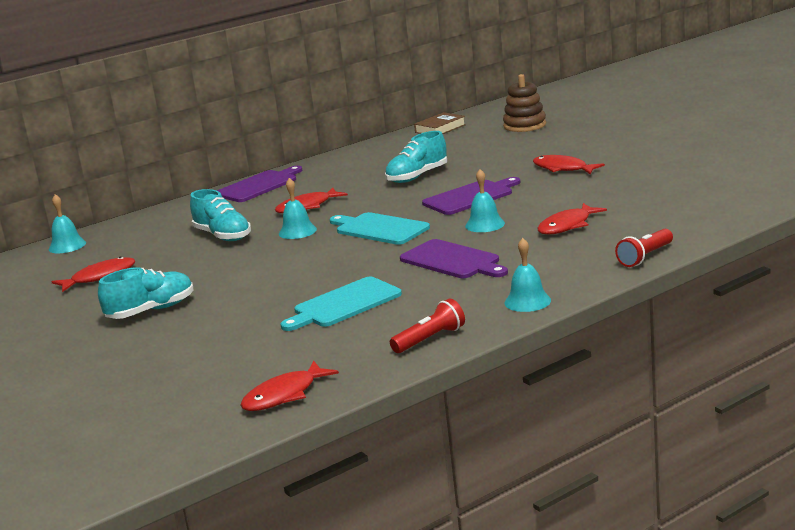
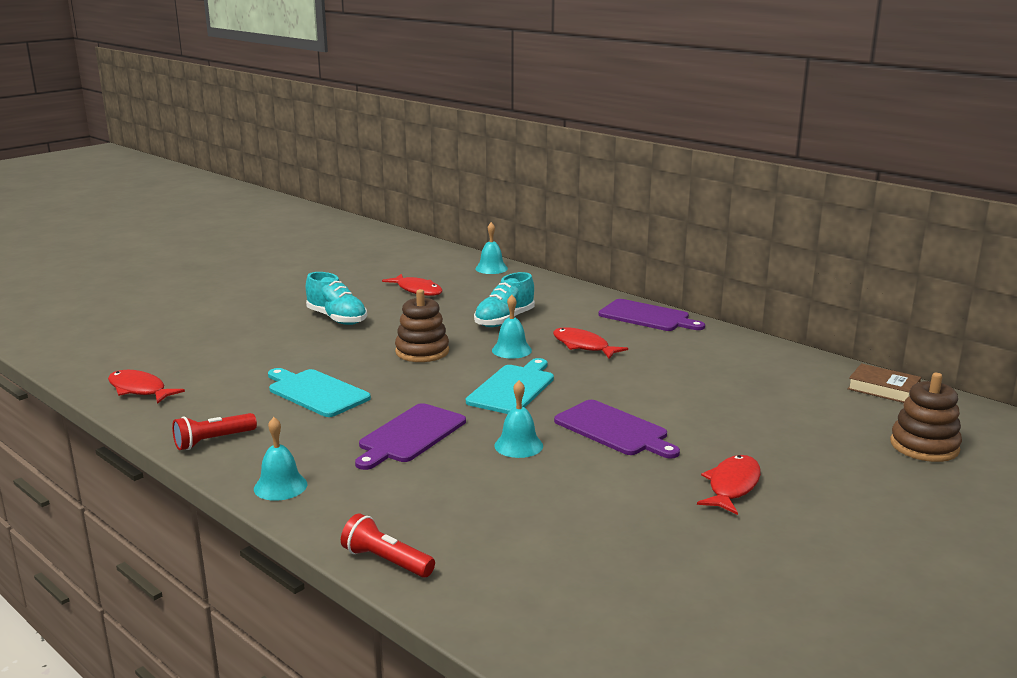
camera: 75 degrees right, 0 degrees up
turquoise shoe [385,131,447,183] -> none
red flashlight [390,298,465,353] -> red flashlight turned 105 degrees clockwise [172,413,257,450]
red fish [537,203,607,234] -> none
none -> brown stacking toy [395,289,449,362]

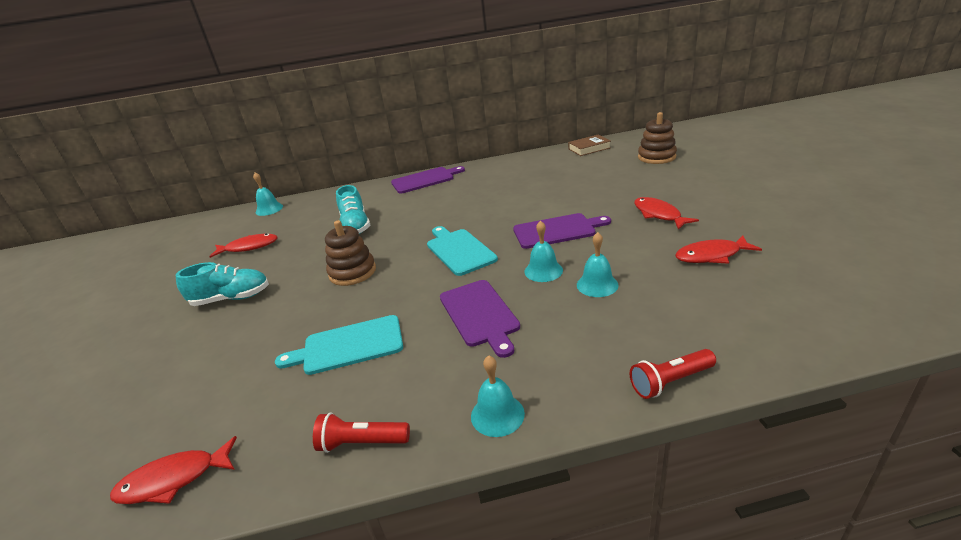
camera: 50 degrees left, 10 degrees up
red flashlight [172,413,257,450] -> red flashlight turned 90 degrees clockwise [313,413,410,453]
turquoise bell [492,295,532,359] -> turquoise bell moved to [577,232,618,297]
red fish [553,327,628,359] -> red fish moved to [675,236,762,264]

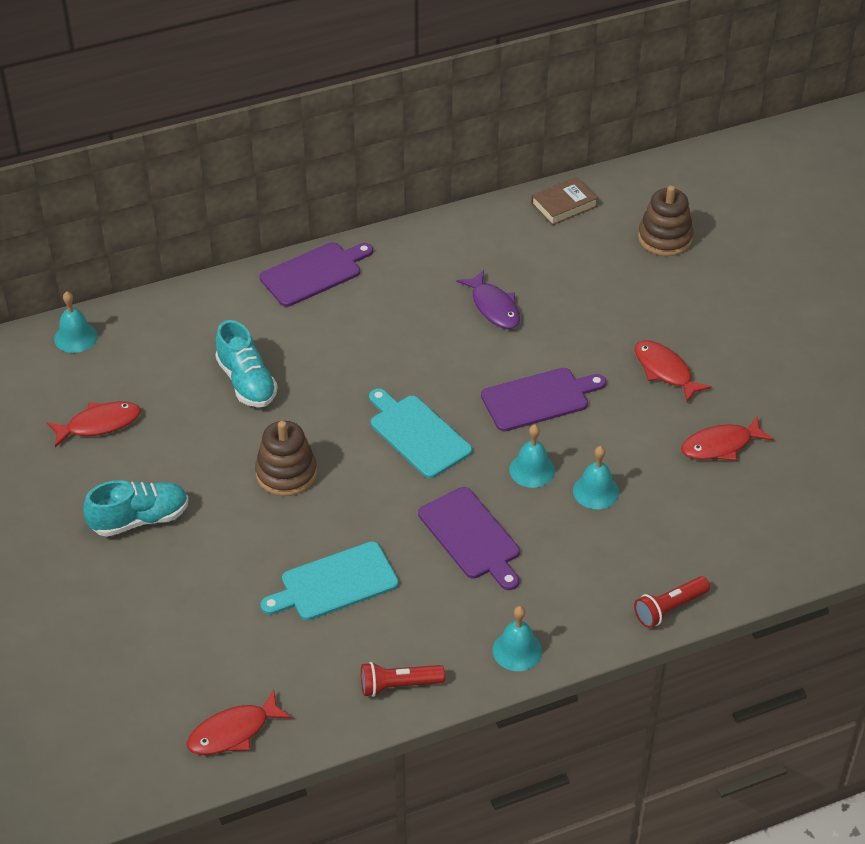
camera: 15 degrees left, 15 degrees up
none -> purple fish [457,270,520,329]

